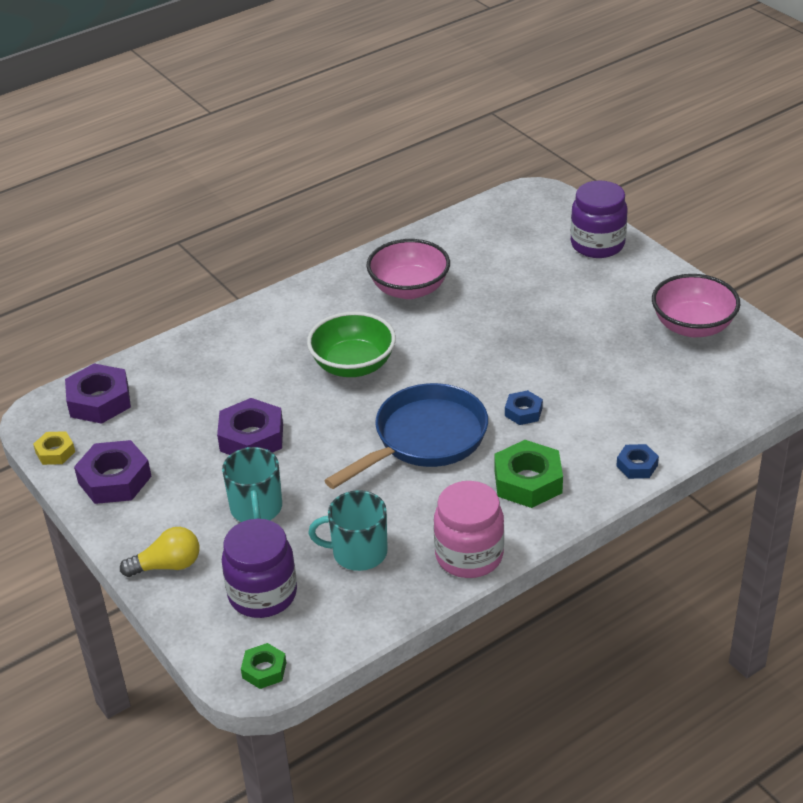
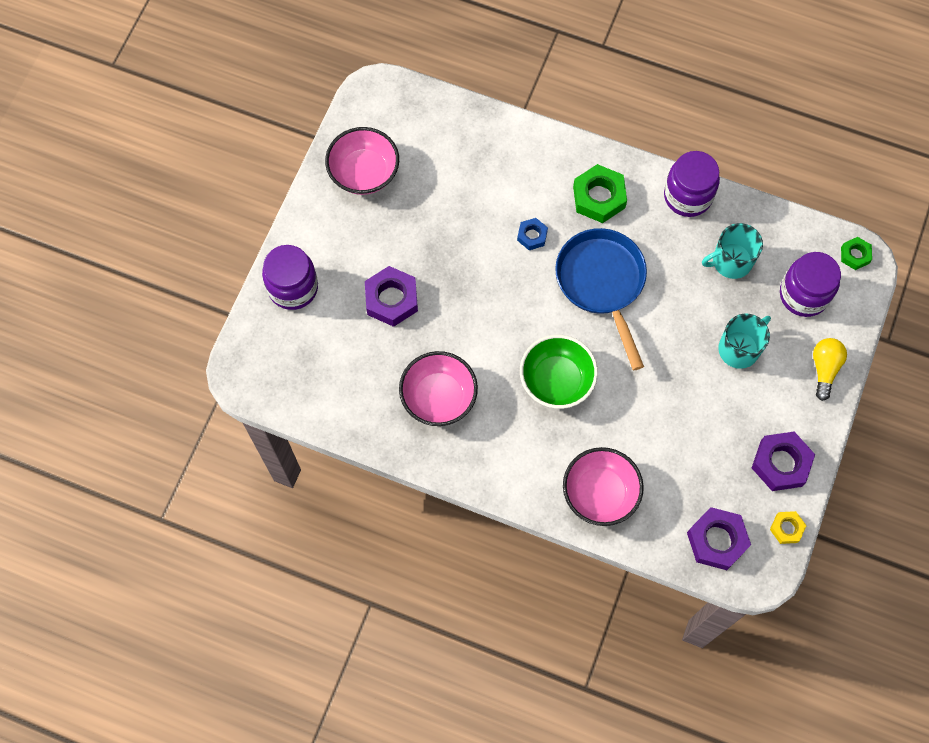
camera: 125 degrees left, 30 degrees up
yellow light bulb [120,527,199,577] -> yellow light bulb turned 60 degrees clockwise [813,338,847,401]
purple nut [217,398,283,455] -> purple nut moved to [365,266,418,327]
turquoise mug [308,490,388,571] -> turquoise mug turned 105 degrees clockwise [702,223,763,279]
blue pan [324,383,488,489] -> blue pan turned 60 degrees clockwise [555,228,647,370]
pink jar [434,481,504,578] -> purple jar [664,151,720,217]
blue nut [616,444,659,479] -> none
none -> pink bowl [563,447,644,526]

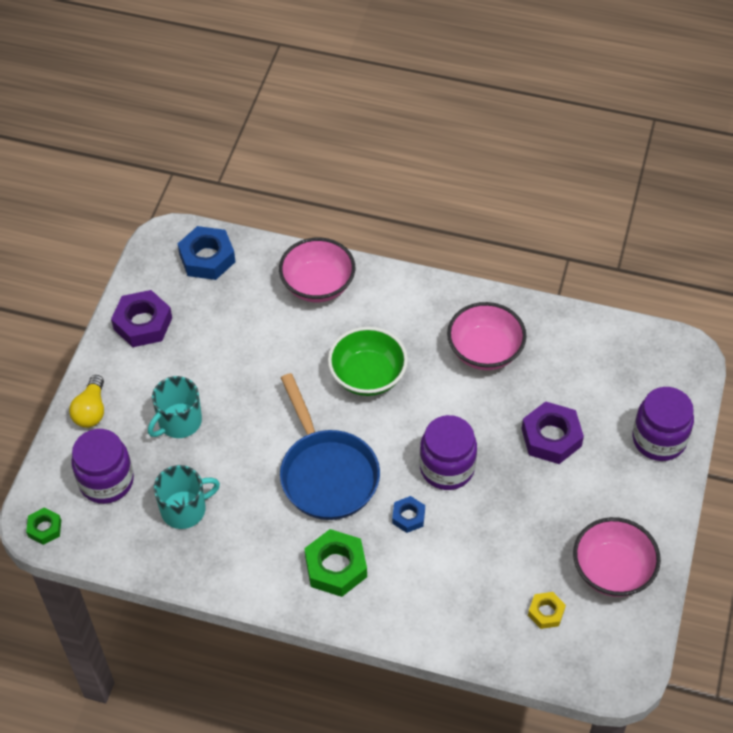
camera: 175 degrees right, 15 degrees down
purple jar [664,151,720,217] -> purple jar moved to [420,415,477,490]
purple nut [687,507,751,570] -> blue nut [178,226,235,280]
yellow nut [770,511,807,544] -> yellow nut moved to [528,592,566,629]

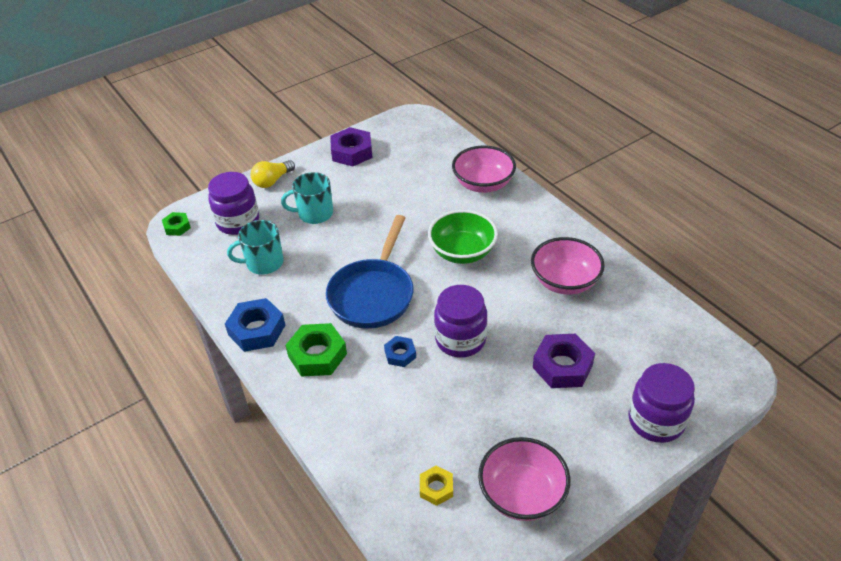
camera: 40 degrees right, 10 degrees down
turquoise mug [154,465,220,529] -> turquoise mug turned 150 degrees clockwise [227,220,284,275]
blue nut [178,226,235,280] -> blue nut moved to [225,298,285,352]

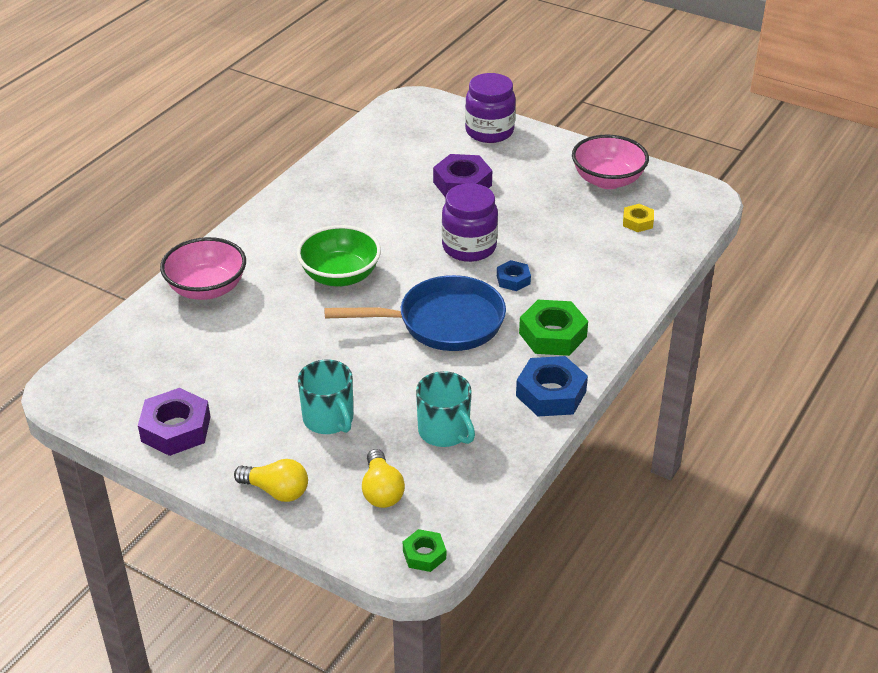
camera: 115 degrees left, 5 degrees down
purple jar [208,172,259,235] -> yellow light bulb [362,449,405,508]
pink bowl [531,237,605,295] -> none

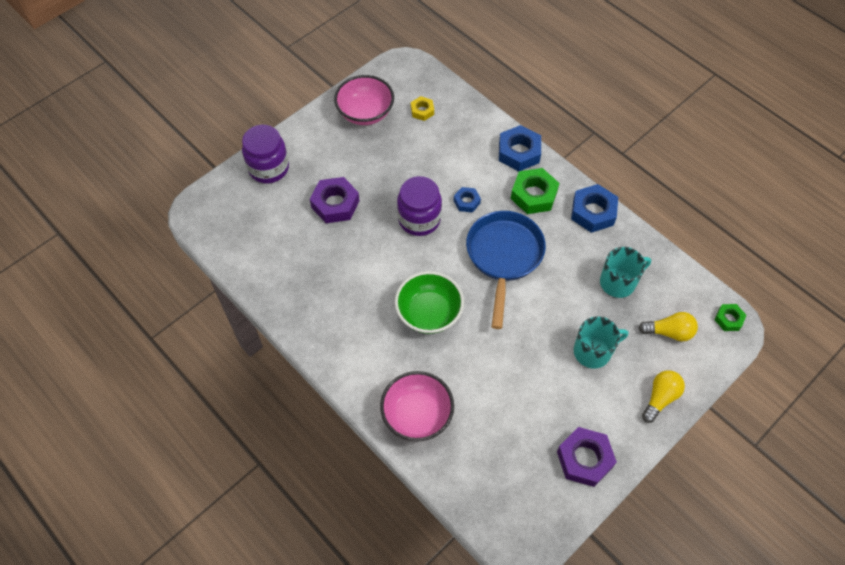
camera: 75 degrees left, 20 degrees up
none -> blue nut [499,125,541,171]

